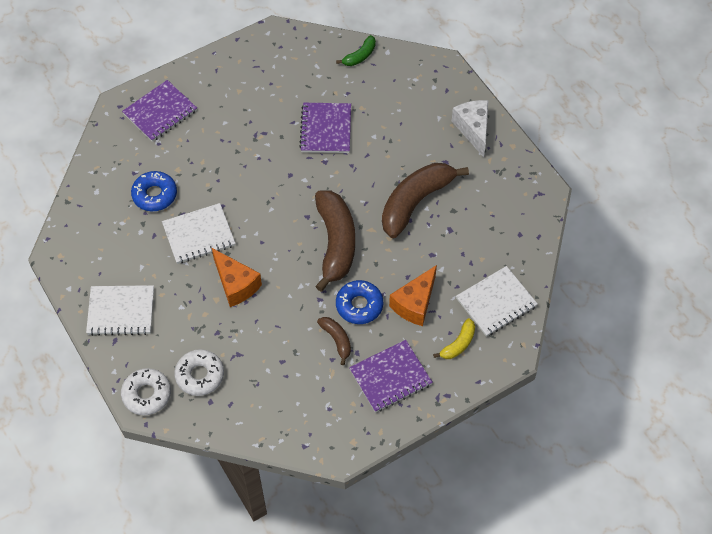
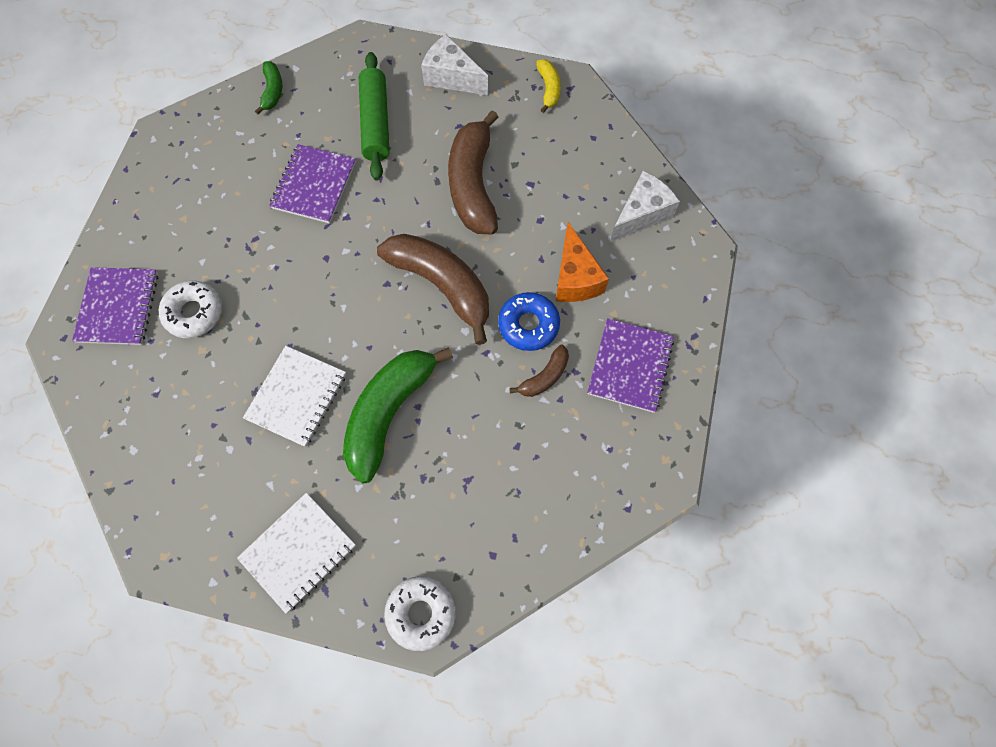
camera: 45 degrees left, 10 degrees up
blue donut [131,171,177,211] -> none
white donut [174,349,224,396] -> white donut moved to [159,280,222,338]
orange cheese [212,248,262,307] -> green banana [343,347,453,484]
purple notebook [299,103,351,153] -> purple notebook turned 60 degrees clockwise [269,144,356,223]
brown banana [317,317,351,365] -> brown banana turned 120 degrees clockwise [510,345,569,397]
yellow banana [433,318,475,359] -> yellow banana moved to [536,59,561,113]
white notebook [456,266,538,337] -> white cheese [610,171,680,242]
none -> green rolling pin [359,52,390,180]

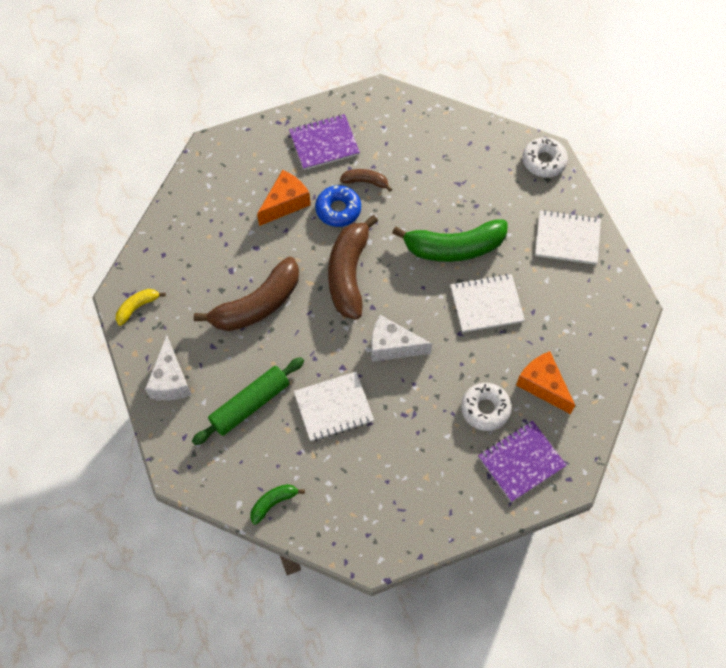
camera: 125 degrees left, 5 degrees down
purple notebook [269,144,356,223] -> white notebook [294,372,374,441]
white cheese [610,171,680,242] -> white cheese moved to [371,315,432,362]
none -> orange cheese [516,351,575,414]

